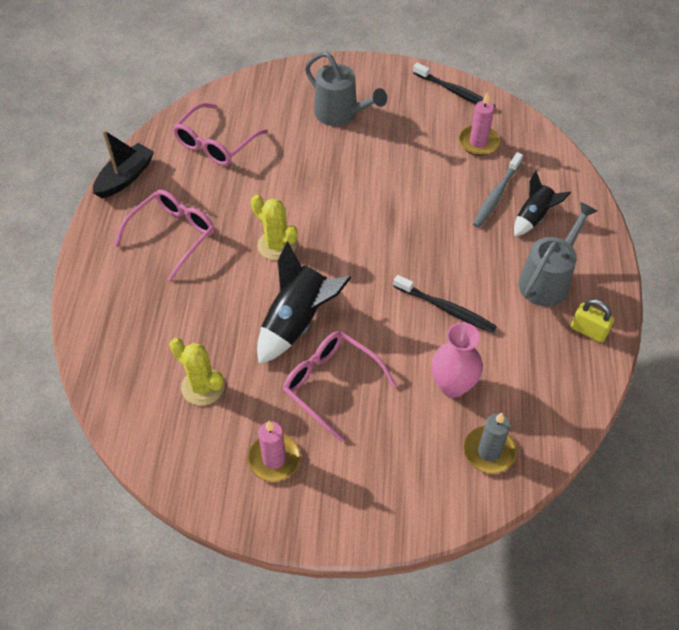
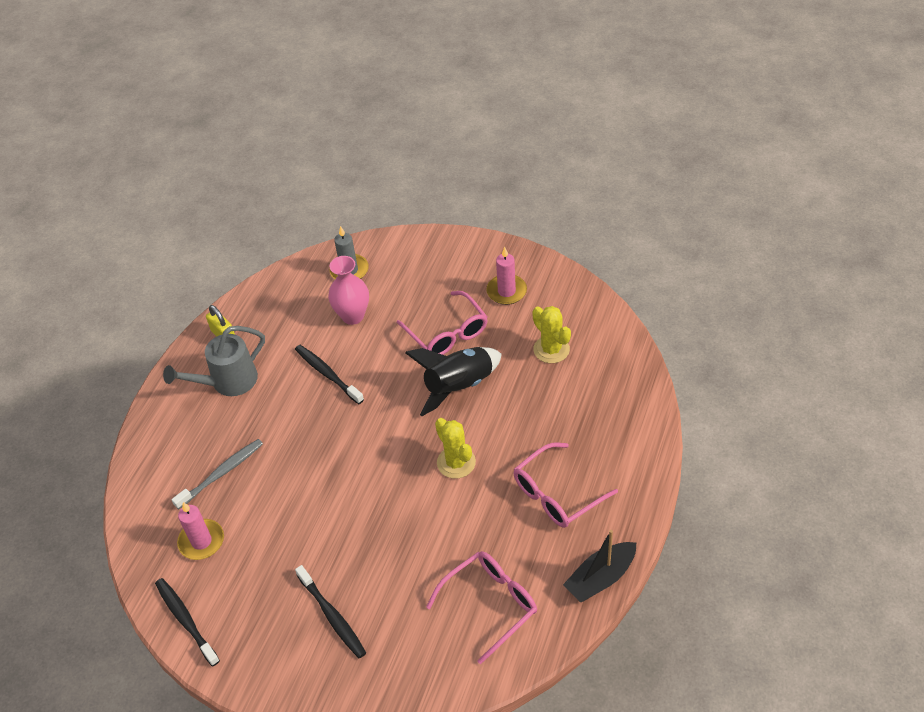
camera: 160 degrees left, 5 degrees down
grey watering can [305,52,387,126] -> black toothbrush [295,565,366,658]
black rocket [514,171,571,237] -> none

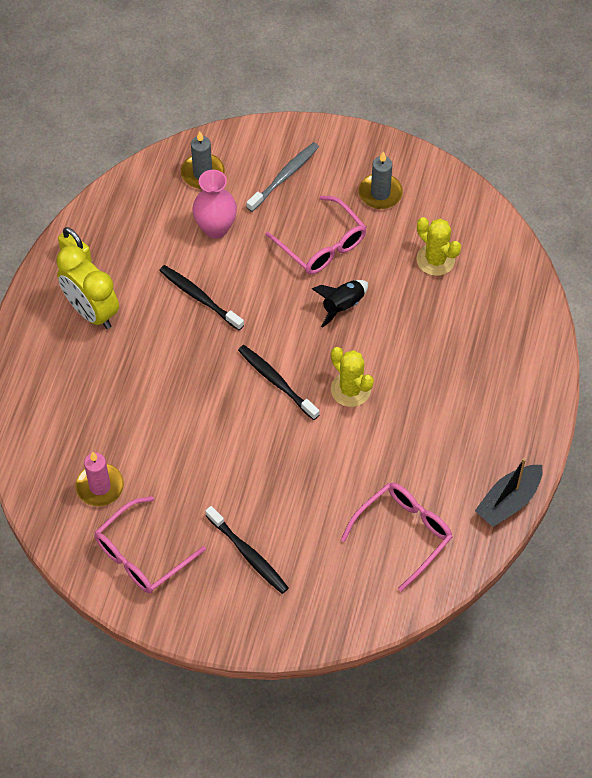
camera: 10 degrees left, 10 degrees up
black toothbrush [155,578,220,666] -> black toothbrush moved to [238,345,320,420]
grey watering can [163,326,265,396] -> yellow clock [56,245,119,329]
grey toothbrush [171,439,263,510] -> grey toothbrush moved to [246,142,319,212]
black rocket [405,347,502,416] -> black rocket [312,280,368,328], size x0.61
pink candle [486,247,527,305] -> grey candle [359,151,403,209]
pink glasses [513,442,618,528] -> pink glasses moved to [94,496,206,593]

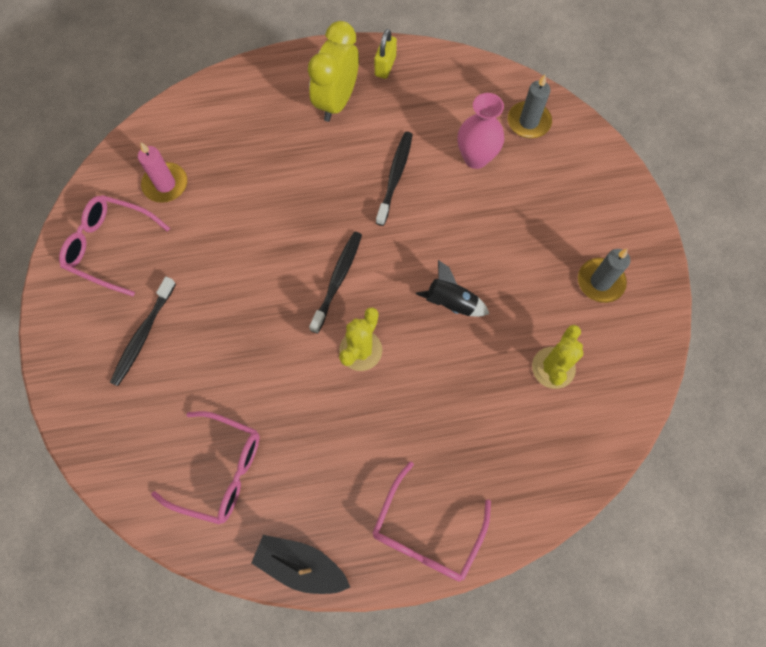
camera: 65 degrees right, 10 degrees up
grey toothbrush [246,142,319,212] -> none
pink glasses [265,195,366,275] -> pink glasses moved to [372,462,491,582]

